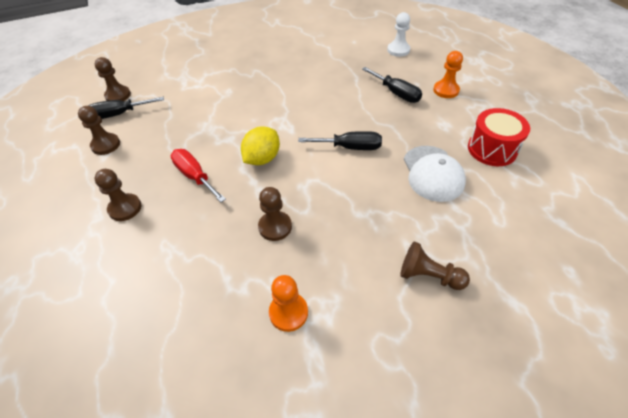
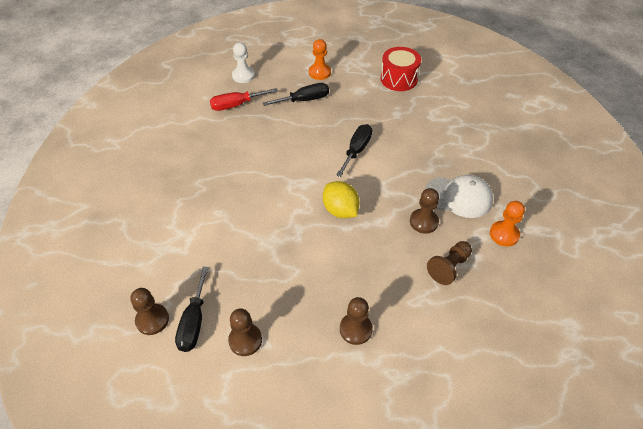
camera: 70 degrees left, 0 degrees up
red screwdriver [171,149,226,202] -> red screwdriver moved to [210,88,278,111]
brown pawn [400,241,470,290] -> brown pawn moved to [427,241,472,285]
white cap [404,146,466,202] -> white cap moved to [425,175,493,218]

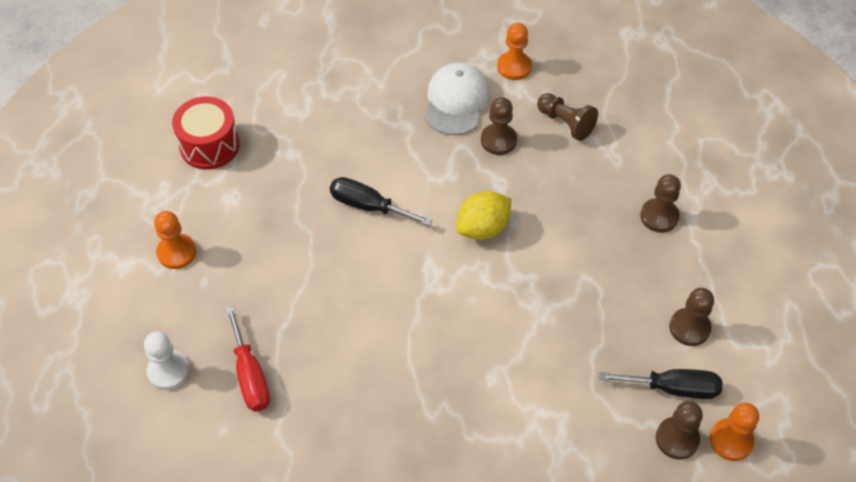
camera: 90 degrees left, 5 degrees up
black screwdriver [263,83,329,106] -> none
none -> orange pawn [710,403,759,461]

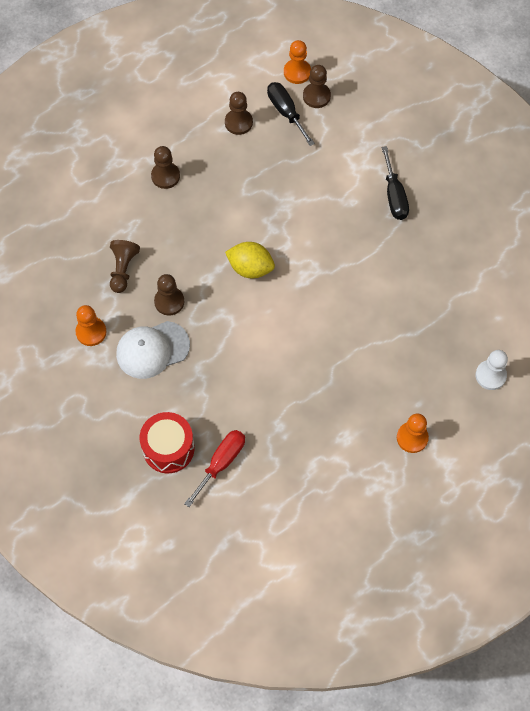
camera: 125 degrees left, 10 degrees up
red drum [172,97,240,170] -> red drum moved to [140,412,194,473]
red screwdriver [226,306,270,412] -> red screwdriver moved to [184,430,245,507]
black screwdriver [330,177,432,226] -> black screwdriver moved to [381,146,409,220]

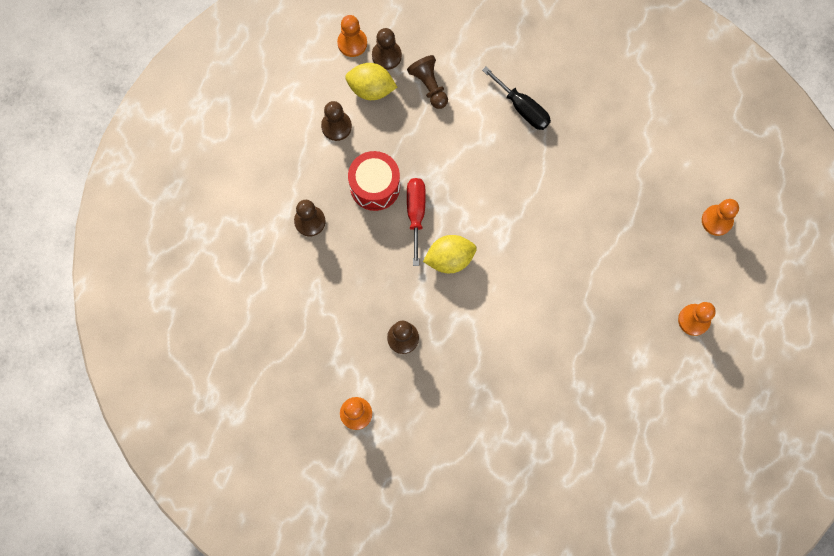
camera: 35 degrees left, 10 degrees up
brown pawn [110,240,140,293] -> brown pawn moved to [407,55,448,109]
white cap [116,321,190,379] -> none
red drum [140,412,194,473] -> red drum moved to [348,151,400,211]
red screwdriver [184,430,245,507] -> red screwdriver moved to [407,178,426,266]
black screwdriver [267,82,315,146] -> yellow lemon [345,63,397,100]
white pawn [475,350,508,390] -> orange pawn [702,199,739,236]

